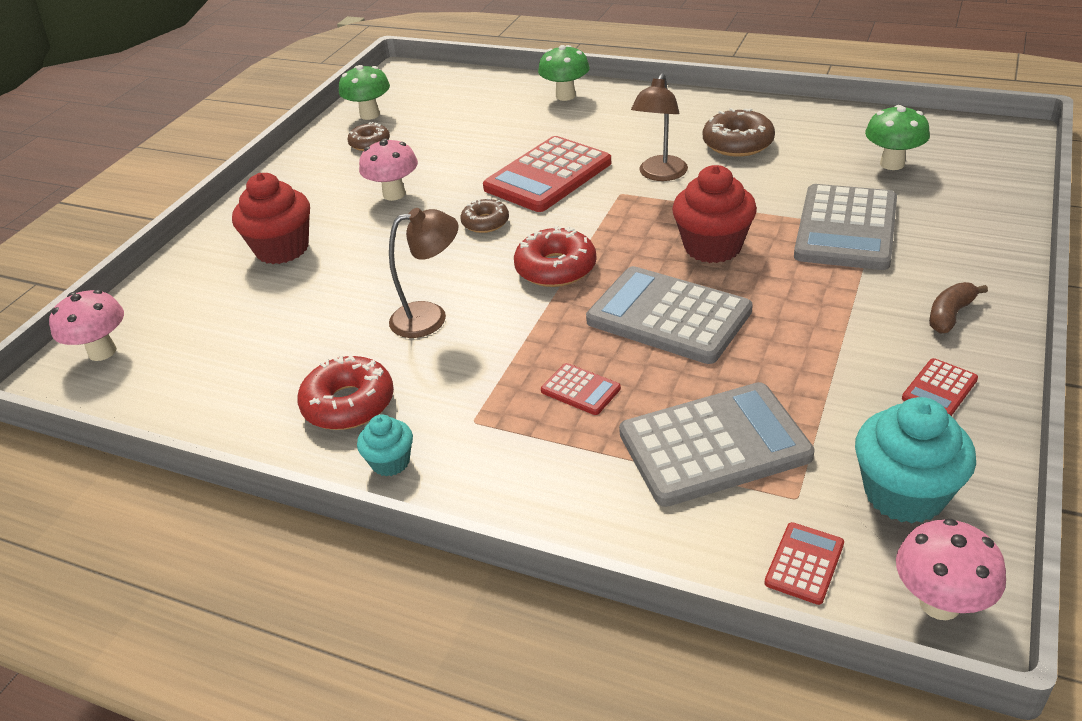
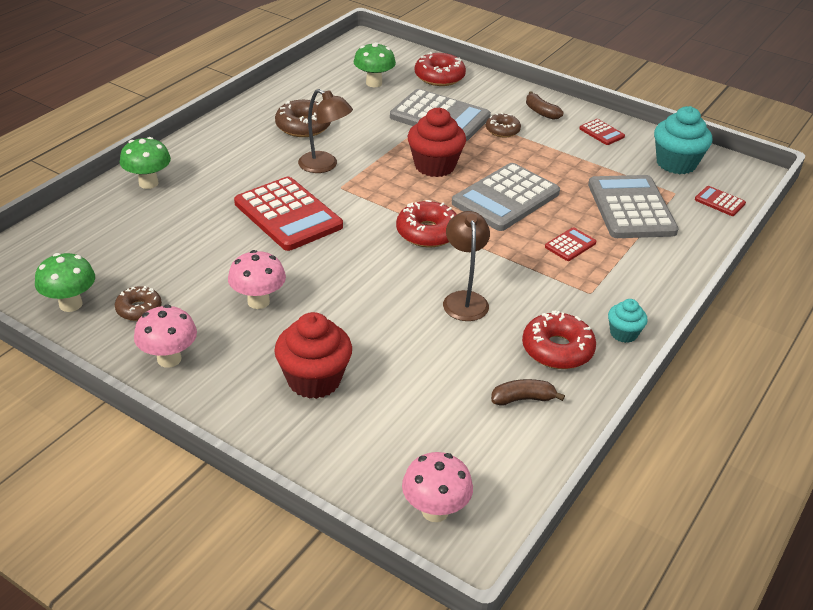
camera: 85 degrees left, 0 degrees up
brown donut [461,198,509,233] -> brown donut moved to [486,113,521,137]
pink mushroom [896,518,1006,620] -> pink mushroom moved to [134,305,197,368]
none -> red donut [415,52,466,86]
none -> brown banana [491,379,565,406]

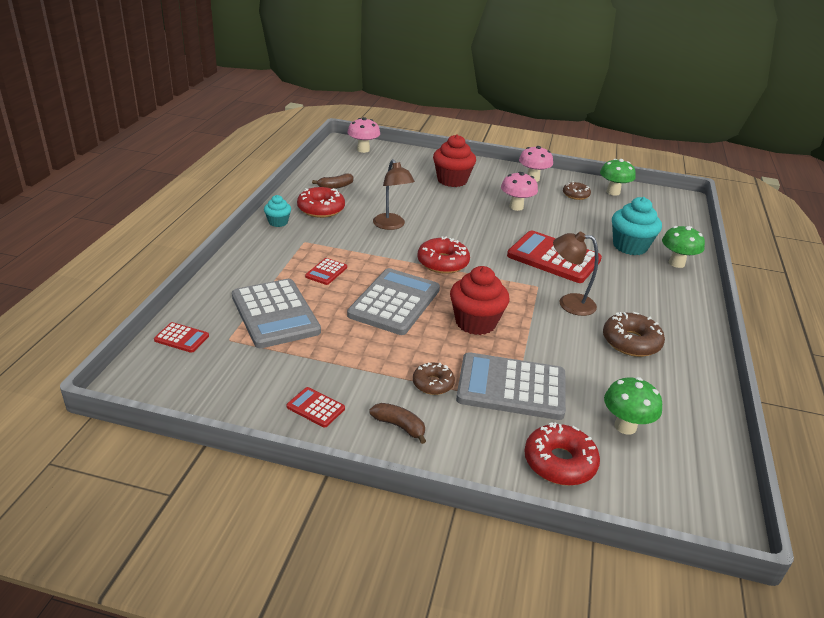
camera: 160 degrees right, 5 degrees down
turquoise cupcake [654,106,712,174] -> turquoise cupcake moved to [612,197,662,255]

